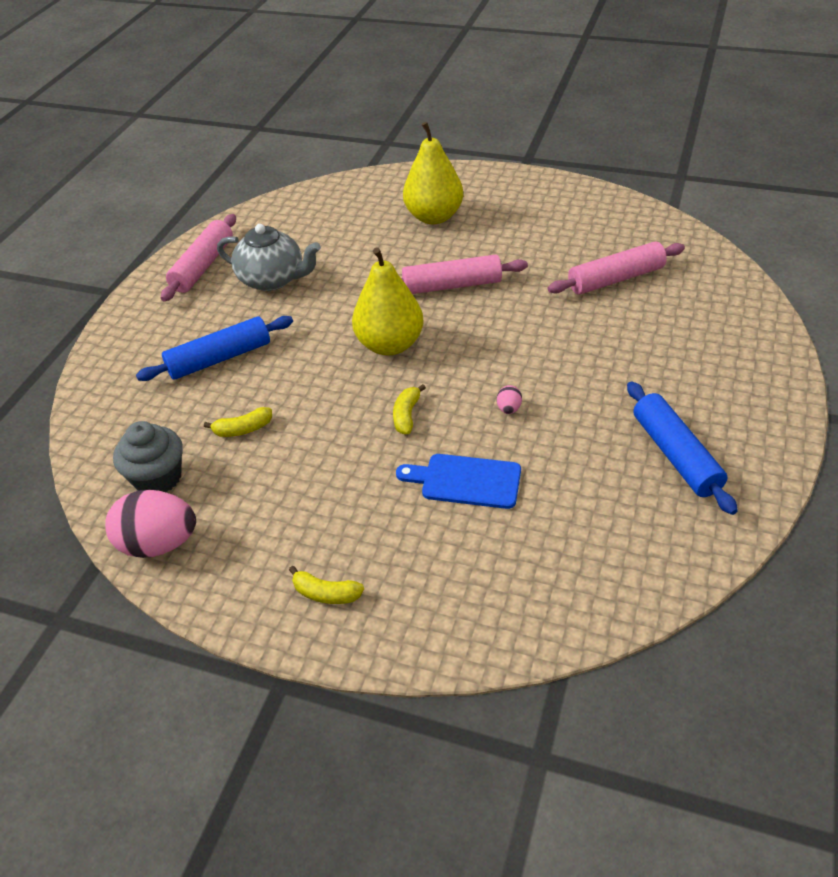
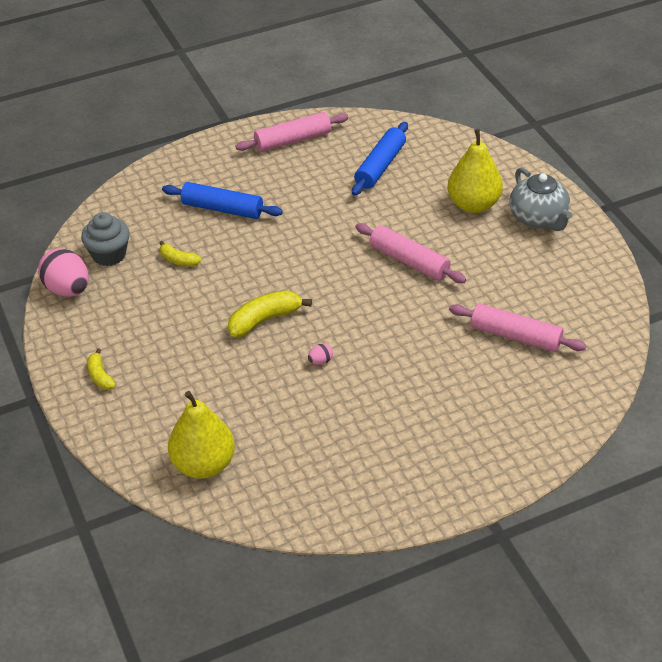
camera: 45 degrees right, 0 degrees up
grey teapot [217,224,321,291] -> grey teapot moved to [509,167,572,231]
yellow pear [352,247,423,355] -> yellow pear moved to [168,391,235,479]
yellow banana [393,384,426,434] -> yellow banana [228,290,312,337], size x1.70
blue cutting board [396,454,521,509] -> none
blue rolling pin [627,381,738,515] -> blue rolling pin moved to [352,122,408,196]

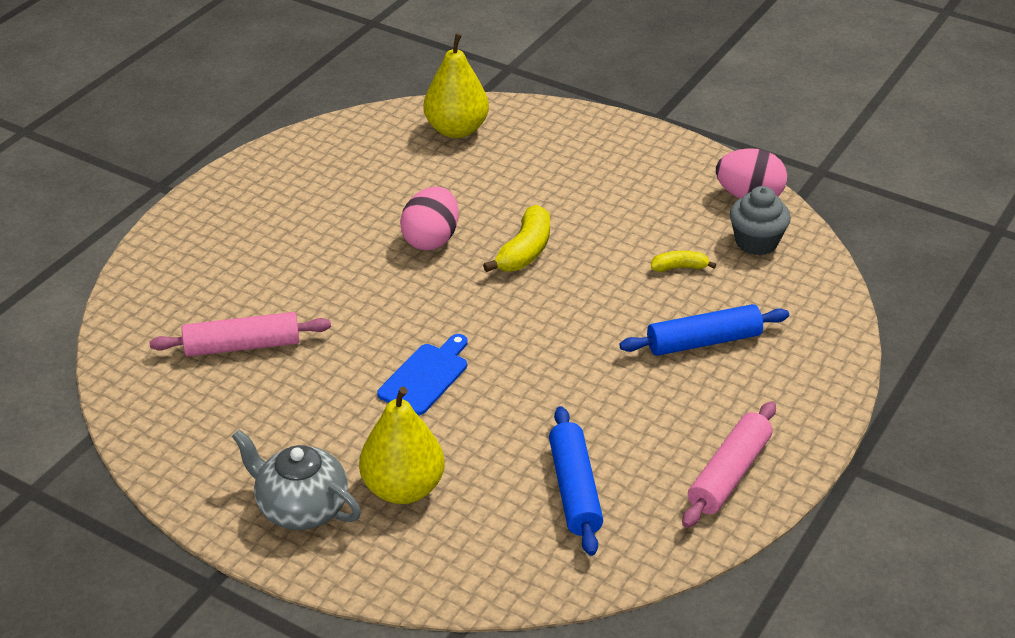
camera: 145 degrees right, 5 degrees down
yellow banana [87,348,116,390] -> none
pink egg [308,343,333,365] -> pink egg [400,186,459,250], size x2.34
pink rolling pin [355,223,466,283] -> blue cutting board [377,334,468,415]

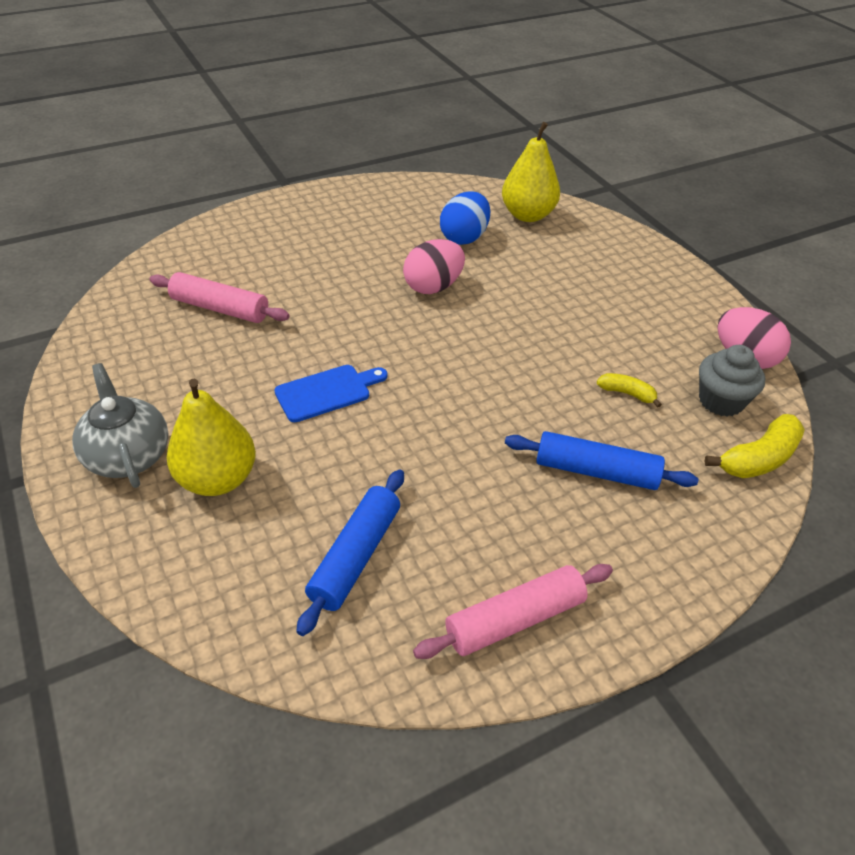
camera: 30 degrees right, 5 degrees up
yellow banana [483,205,550,272] -> yellow banana moved to [704,414,805,478]
none -> blue egg [440,191,490,245]

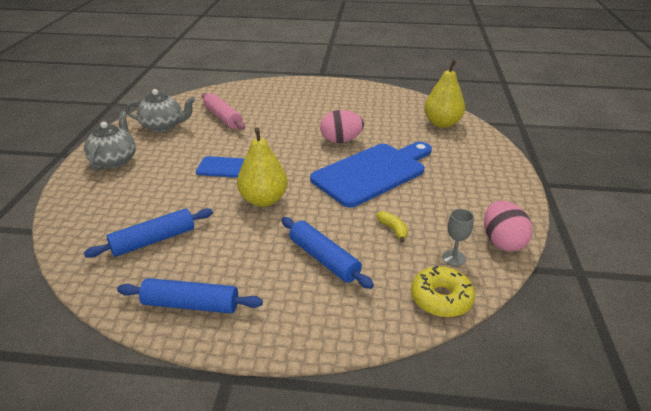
camera: 35 degrees right, 10 degrees down
yellow pear [167,379,256,496] -> yellow pear moved to [237,127,288,207]
pink rolling pin [413,564,613,659] -> blue rolling pin [117,278,263,314]
blue egg [440,191,490,245] -> none
grey cupcake [699,345,765,417] -> grey goblet [442,209,474,266]
yellow banana [704,414,805,478] -> yellow donut [411,266,475,317]
none -> grey teapot [125,89,195,132]
none -> blue cutting board [310,142,432,208]

